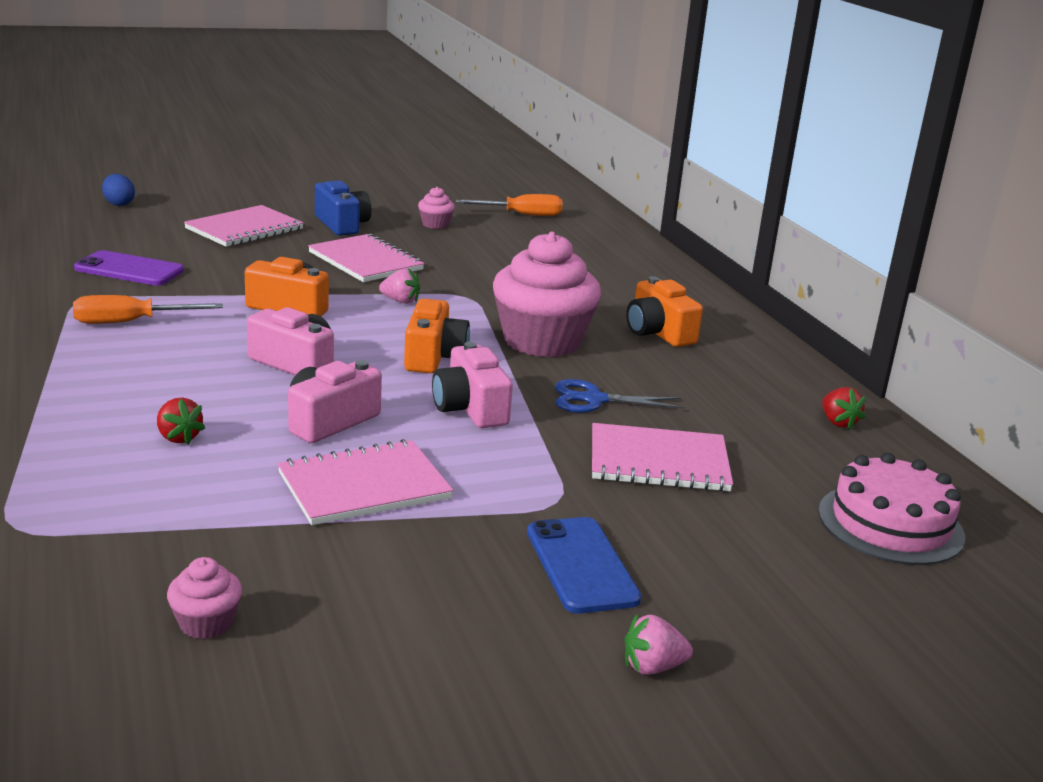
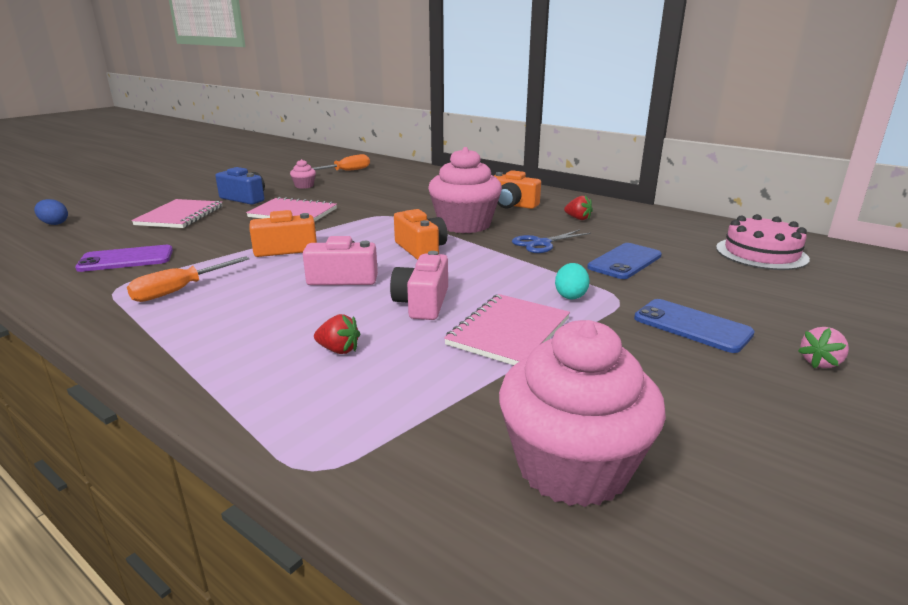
camera: 30 degrees left, 0 degrees up
pink cupcake [167,557,242,639] -> pink cupcake [499,320,666,507], size x2.34
pink strawberry [379,268,420,304] -> none
pink camera [432,342,513,428] -> none
pink notebook [592,423,733,492] -> blue phone [587,243,662,279]
red strawberry [822,387,866,430] -> red strawberry moved to [564,196,593,220]
none -> turquoise egg [555,263,589,299]

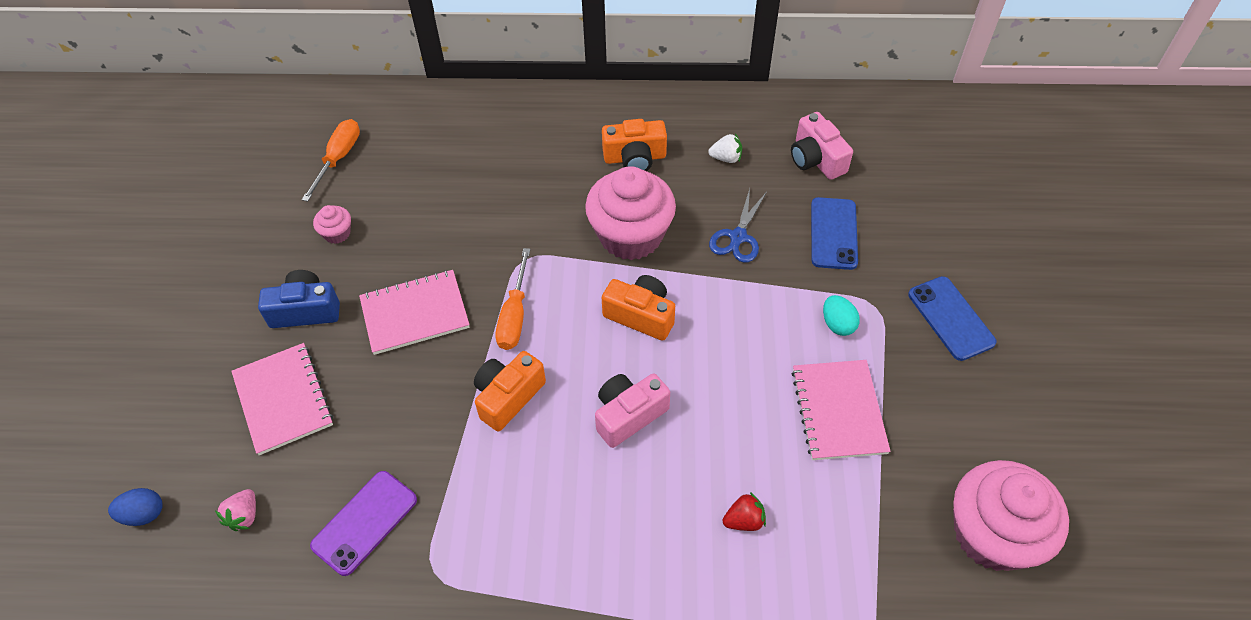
camera: 35 degrees left, 30 degrees up
orange screwdriver [127,256,249,302] -> orange screwdriver moved to [495,248,530,350]
pink camera [390,251,448,320] -> pink camera moved to [791,112,853,180]
red strawberry [564,196,593,220] -> white strawberry [708,134,742,163]
blue phone [634,299,755,353] -> blue phone turned 60 degrees clockwise [908,276,997,361]
pink cake [716,214,810,270] -> none
pink strawberry [798,327,849,368] -> pink strawberry moved to [215,489,256,531]

